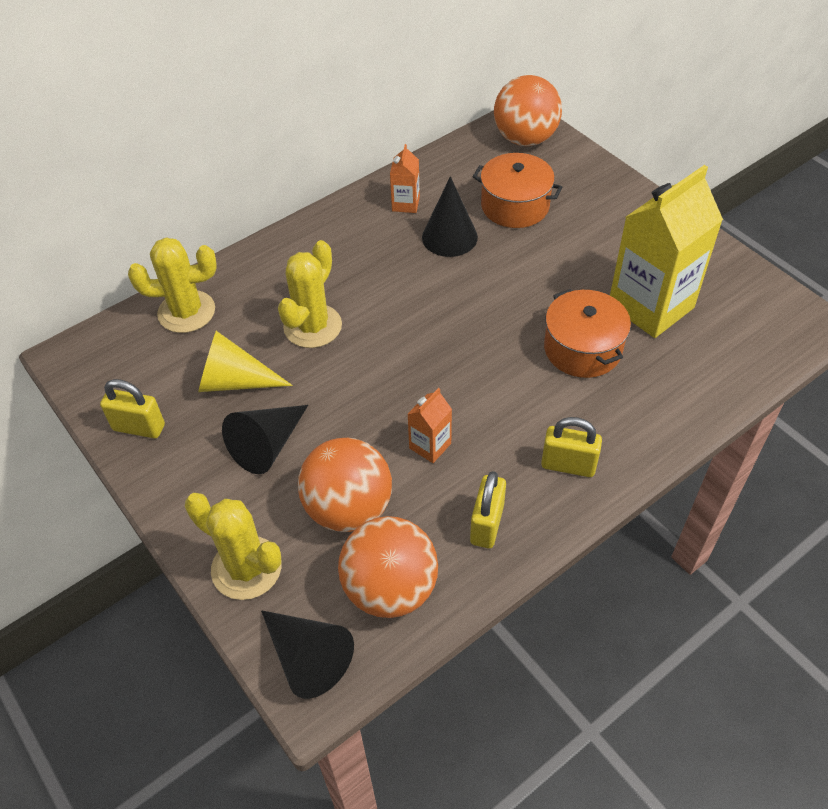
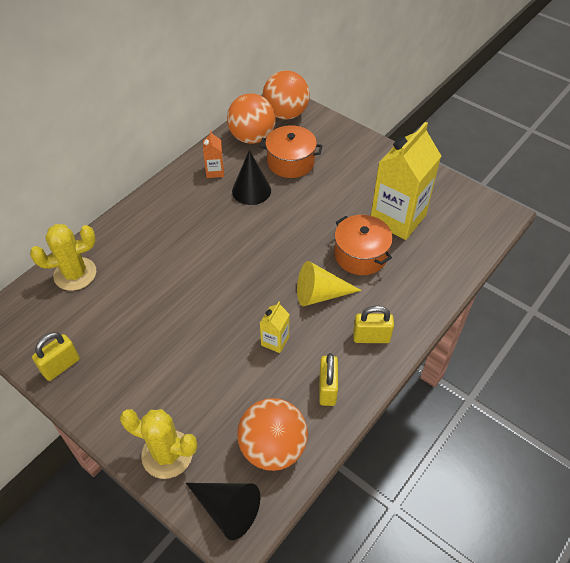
camera: 15 degrees left, 0 degrees up
yellow padlock [100,379,165,438] -> yellow padlock turned 45 degrees counterclockwise [32,332,80,381]
yellow cone [198,331,293,392] -> yellow cone moved to [297,261,362,306]
black cone [222,405,308,474] -> none
yellow cactus [278,240,342,348] -> none
orange ball [298,438,392,532] -> orange ball moved to [227,93,276,144]
orange carton [407,388,452,463] -> yellow carton [260,302,290,353]

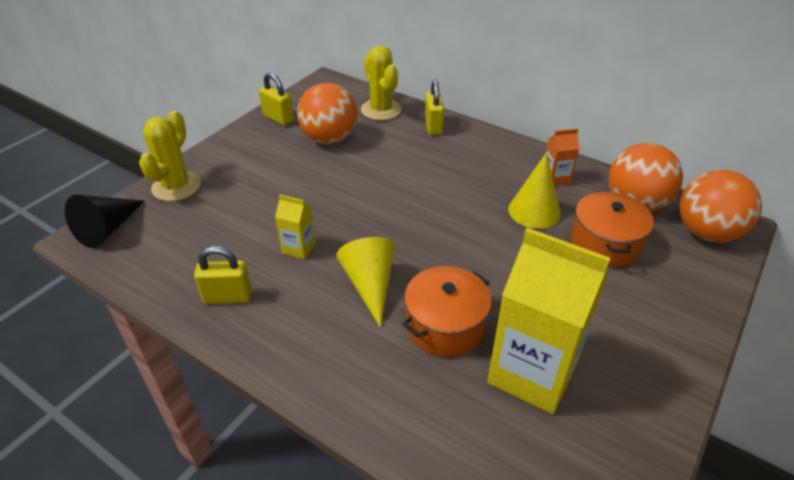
camera: 85 degrees right, 10 degrees down
black cone [232,150,271,205] -> yellow cone [508,153,561,229]
orange ball [237,398,308,471] -> orange ball moved to [297,83,357,144]
yellow padlock [353,306,394,343] -> yellow padlock moved to [425,79,444,135]

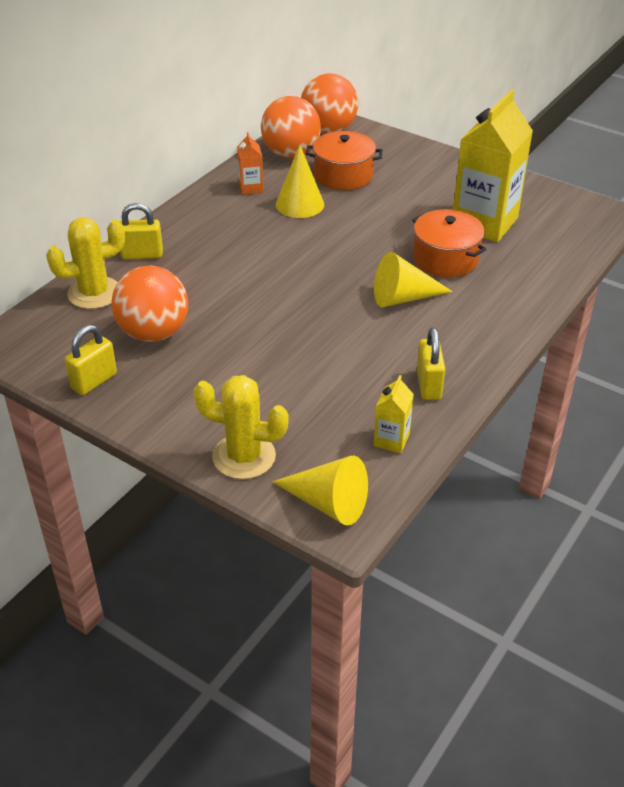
camera: 90 degrees left, 0 degrees up
black cone [65,194,144,248] -> yellow cone [272,456,368,526]
yellow carton [275,194,316,259] -> yellow carton moved to [374,375,414,453]

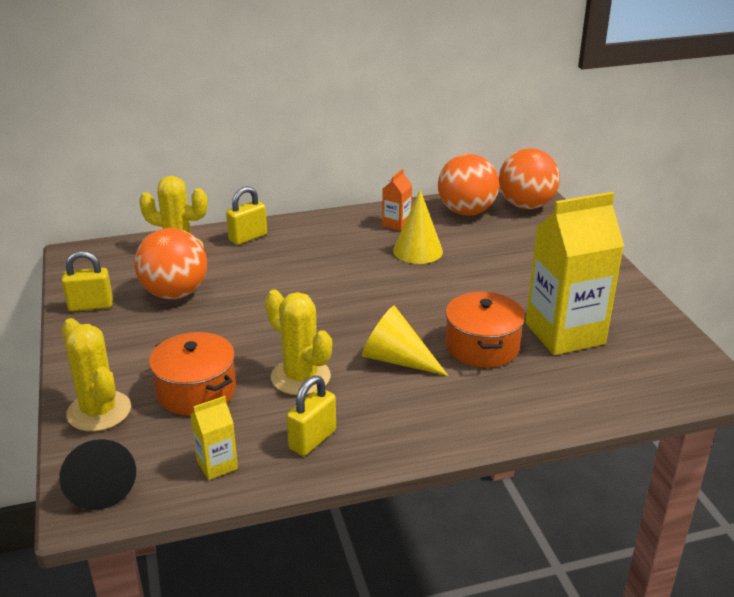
camera: 40 degrees right, 10 degrees down
yellow padlock [119,203,163,259] -> yellow padlock turned 75 degrees counterclockwise [226,186,267,245]
yellow cone [272,456,368,526] -> black cone [59,439,136,510]
orange pot [306,131,383,190] -> orange pot moved to [149,332,236,415]
none -> yellow cactus [265,290,332,395]

